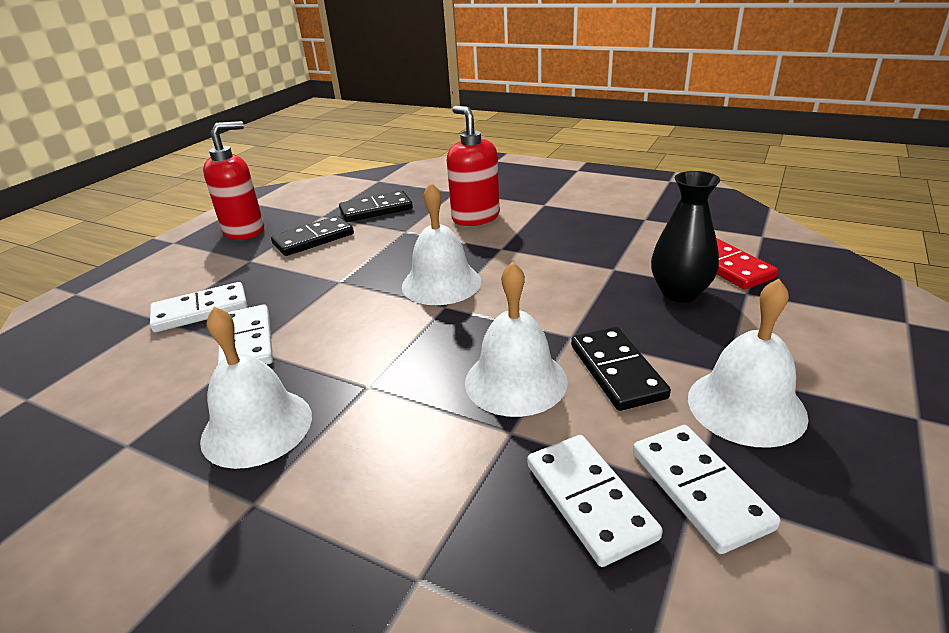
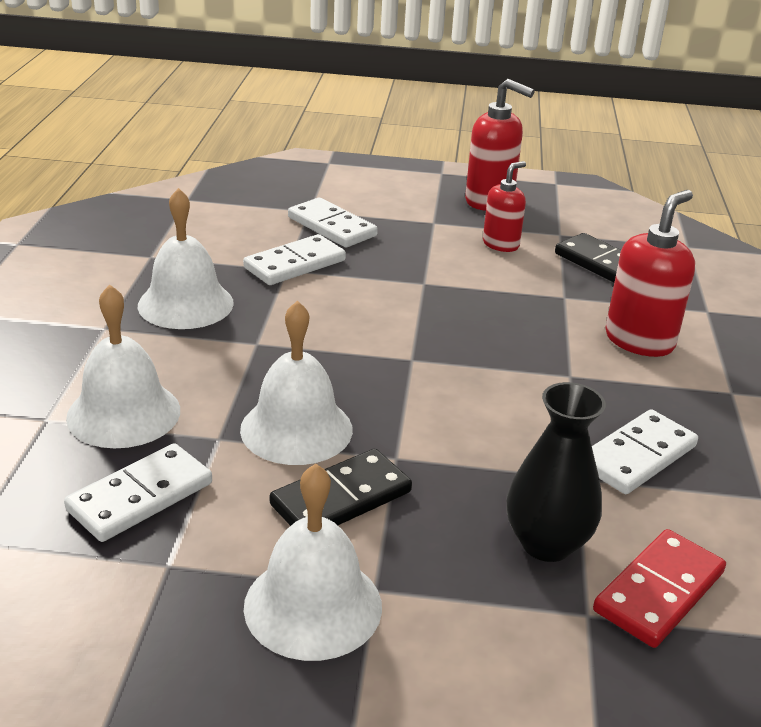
camera: 65 degrees right, 0 degrees up
black domino [271,216,354,256] -> red soap dispenser [483,161,526,252]
white bell [402,183,481,305] -> white bell moved to [66,284,180,448]
white domino [633,425,781,554] -> white domino moved to [592,409,698,494]

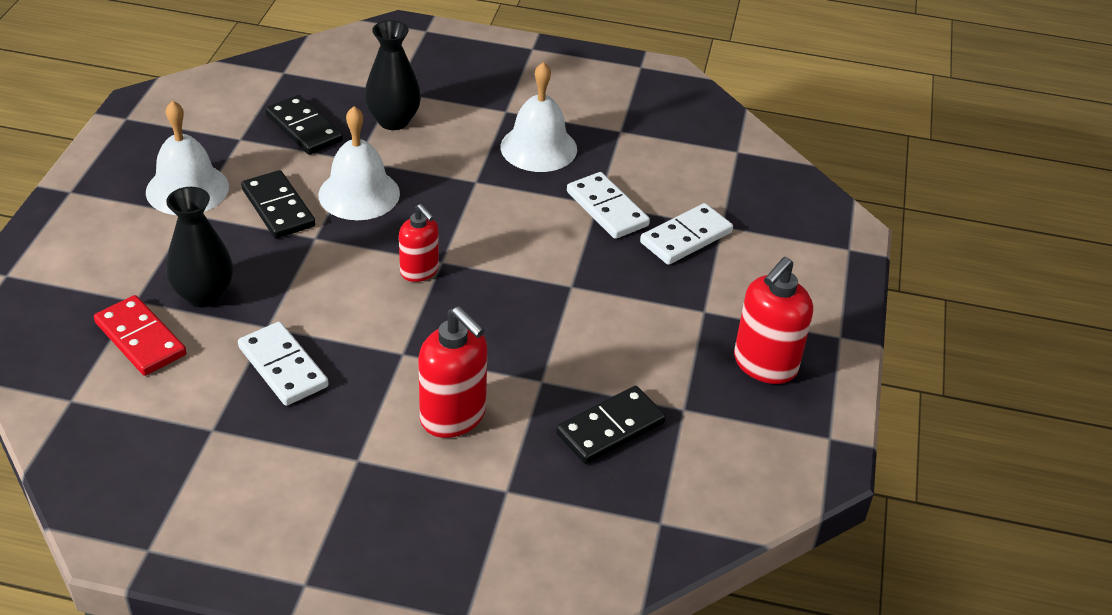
camera: 95 degrees right, 10 degrees up
white domino [64,443,212,542] -> black domino [265,95,343,155]
white bell [66,284,180,448] -> black vase [365,20,421,130]
red soap dispenser [483,161,526,252] -> red soap dispenser moved to [399,204,439,282]

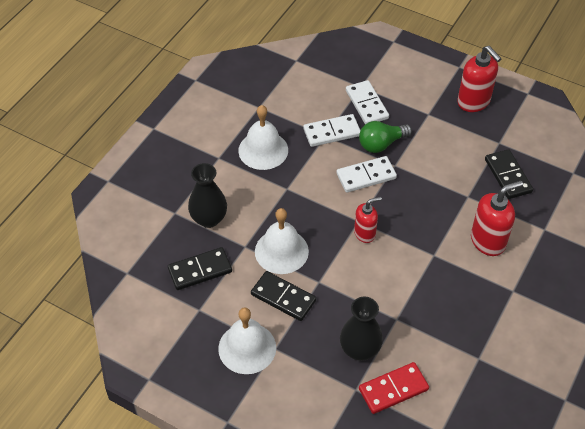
camera: 70 degrees left, 10 degrees up
white domino [238,322,329,406] -> white domino moved to [336,156,397,193]
black domino [241,170,315,238] -> black domino turned 45 degrees clockwise [251,271,316,321]
none -> green light bulb [359,121,412,153]

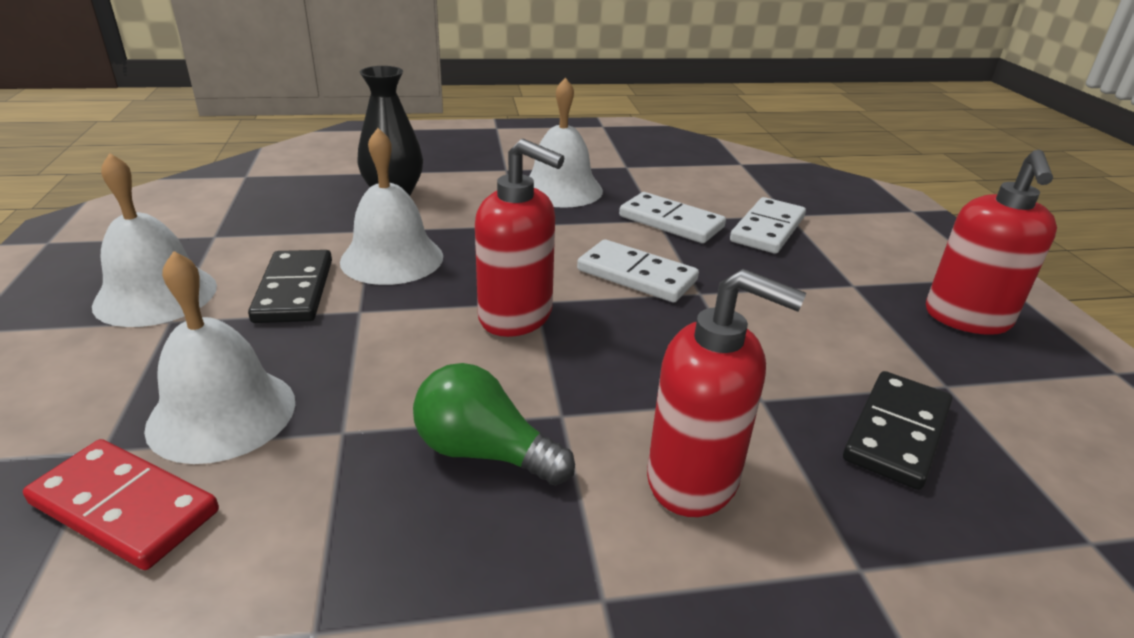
camera: 50 degrees right, 20 degrees down
black domino [168,247,232,290] -> none
black vase [340,297,383,361] -> white bell [144,251,295,464]
red soap dispenser [354,197,382,243] -> red soap dispenser [475,139,564,337], size x1.57
green light bulb [359,121,412,153] -> green light bulb moved to [413,363,575,485]

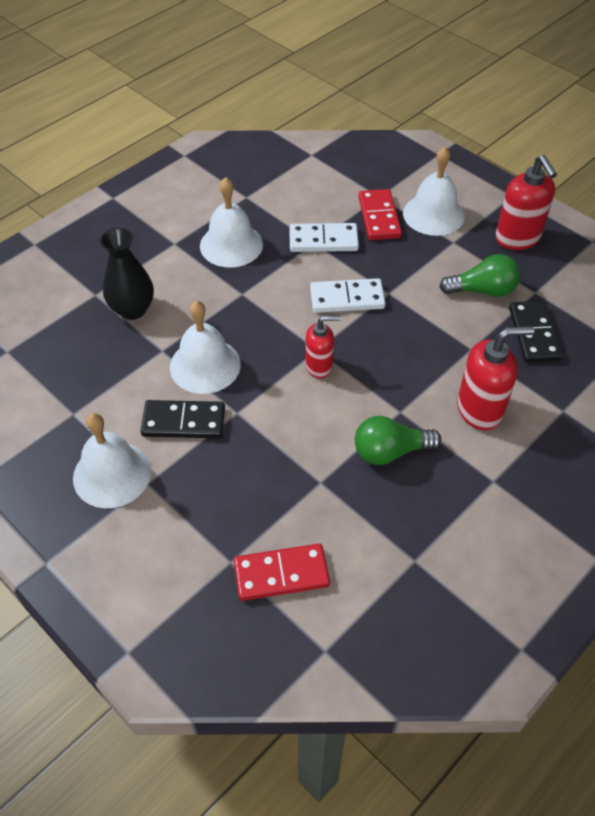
camera: 35 degrees left, 20 degrees up
white bell [144,251,295,464] -> white bell moved to [403,147,465,236]
black domino [248,250,332,323] -> black domino turned 45 degrees counterclockwise [141,400,225,438]
red soap dispenser [475,139,564,337] -> red soap dispenser [305,315,340,378], size x0.64
white domino [730,197,806,254] -> red domino [358,189,402,240]
none -> green light bulb [439,254,520,297]

